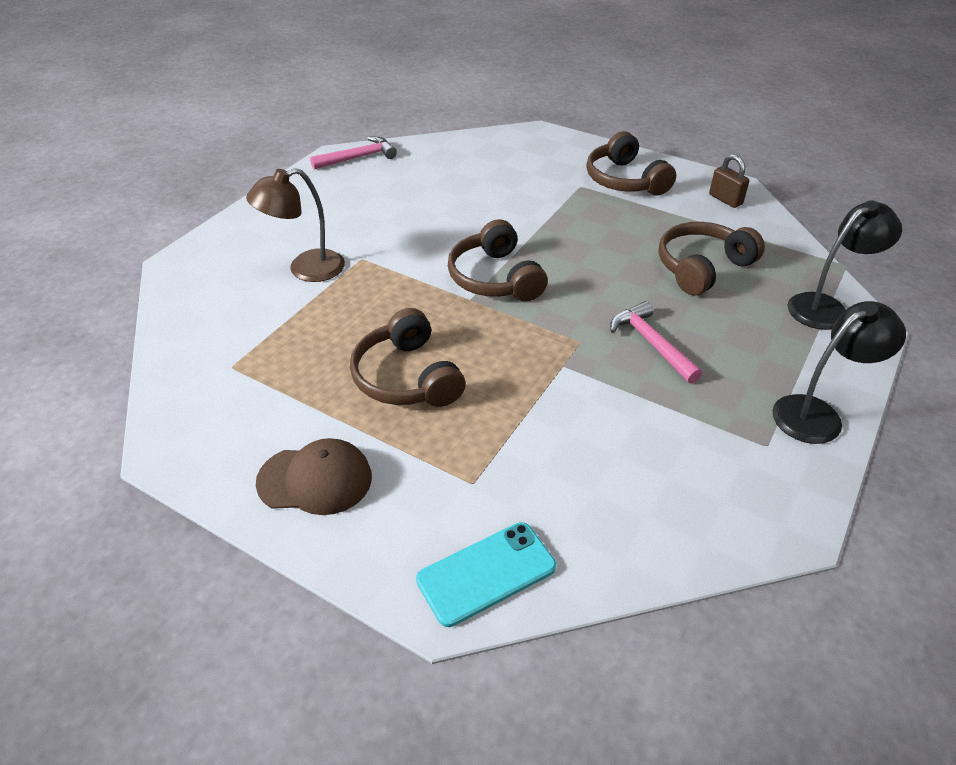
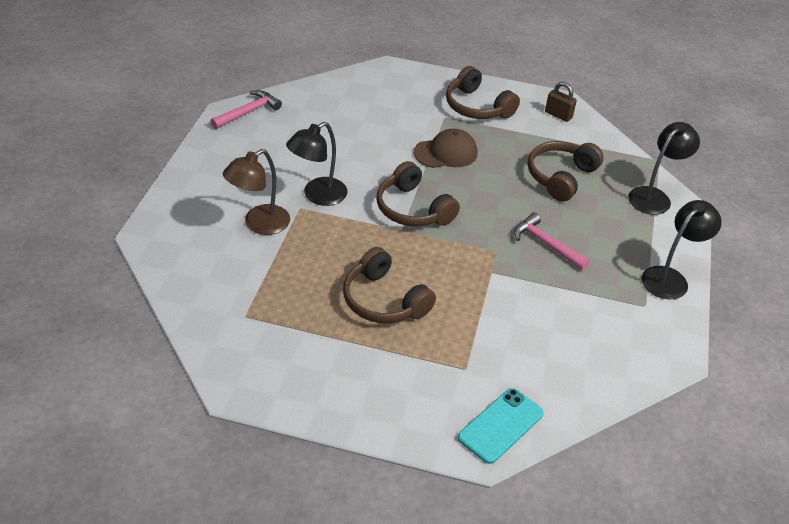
camera: 20 degrees left, 0 degrees up
brown cap [256,438,372,515] -> brown cap moved to [414,129,477,168]
none -> black lamp [286,122,347,206]

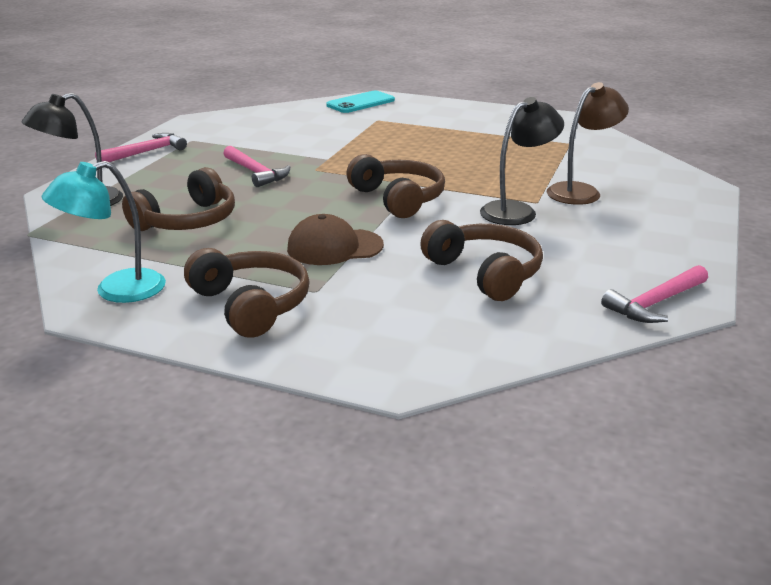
camera: 170 degrees left, 15 degrees down
brown headphones [343,247,436,323] -> brown headphones moved to [420,220,543,301]
brown padlock [545,82,577,122] -> turquoise lamp [42,161,166,303]
black lamp [642,200,722,299] -> pink hammer [95,133,187,162]

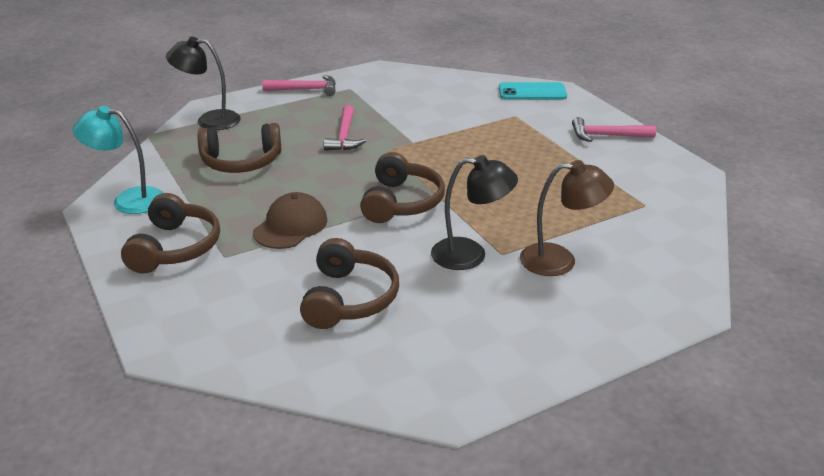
camera: 40 degrees right, 5 degrees up
brown cap [287,214,384,265] -> brown cap turned 90 degrees clockwise [253,192,327,249]
pink hammer [601,265,708,323] -> pink hammer moved to [572,117,656,142]

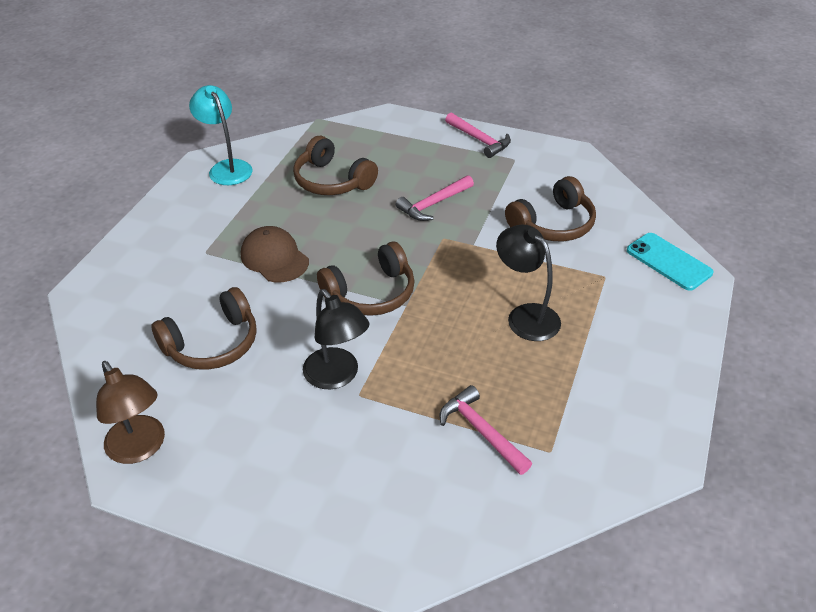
camera: 50 degrees right, 10 degrees up
brown headphones [121,193,220,273] -> brown headphones moved to [505,176,596,241]
black lamp [166,37,241,130] -> black lamp moved to [496,225,561,341]
brown cap [253,192,327,249] -> brown cap turned 120 degrees counterclockwise [241,226,309,283]
brown lamp [520,160,614,276] -> brown lamp moved to [96,361,165,464]
pink hammer [572,117,656,142] -> pink hammer moved to [440,385,532,475]

